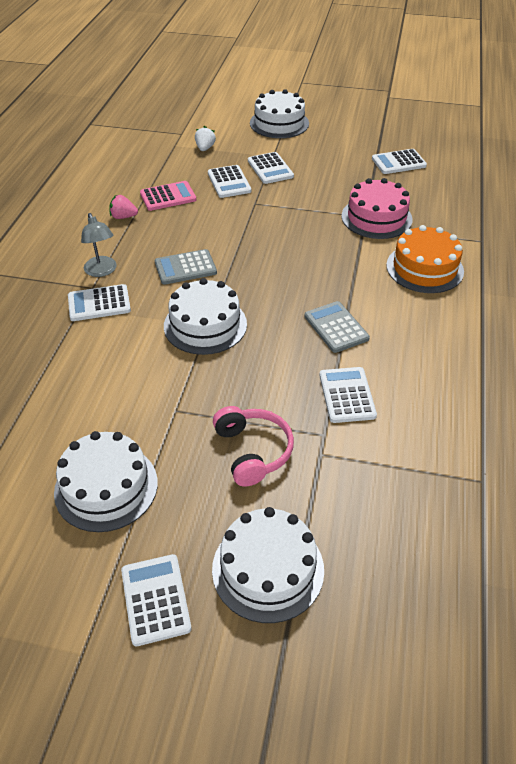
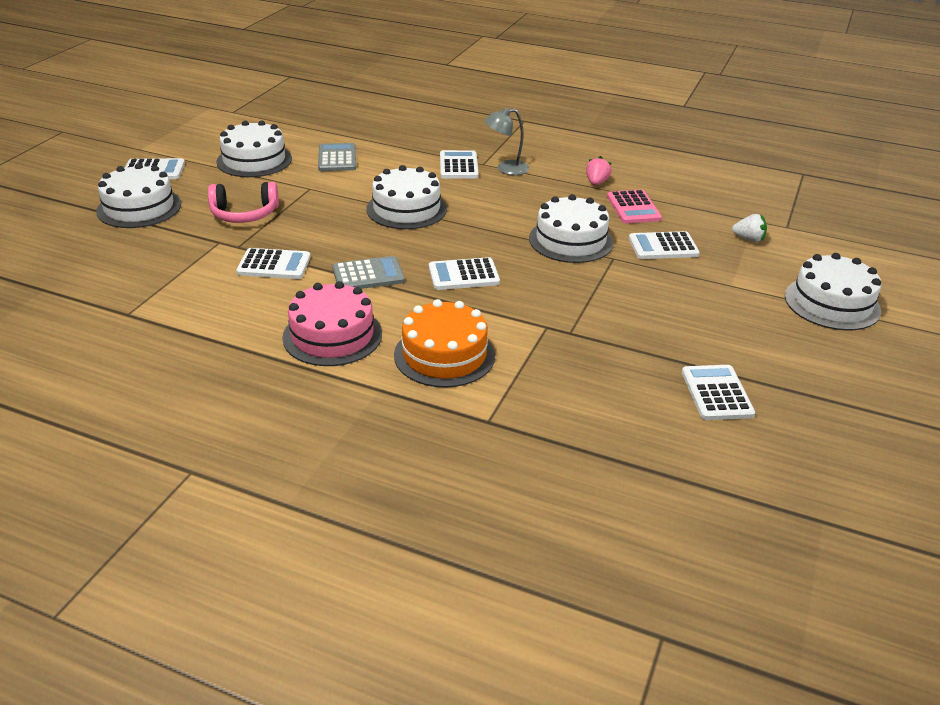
camera: 100 degrees right, 10 degrees down
grey calculator [155,249,217,285] -> grey calculator moved to [318,143,356,171]
white calculator [248,152,294,184] -> white calculator moved to [429,257,500,290]
pink cake [341,178,413,239] -> pink cake moved to [282,281,382,366]
none -> white cake [529,194,614,263]

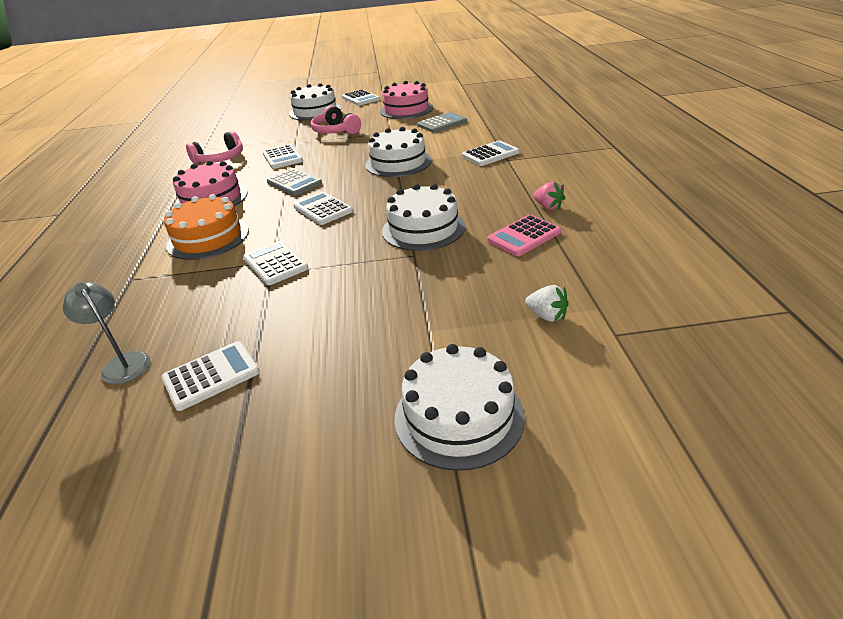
camera: 65 degrees right, 0 degrees up
white cake [216,120,292,177] -> pink cake [380,81,433,119]
grey lamp [485,108,529,175] -> grey lamp moved to [63,282,151,384]
pink strawberry [586,156,612,185] -> pink strawberry turned 60 degrees clockwise [534,182,565,210]
white calculator [629,231,700,259] -> white calculator moved to [243,241,308,285]
white strawberry [732,214,767,242] -> white strawberry turned 45 degrees counterclockwise [525,285,569,322]
none -> pink headphones [186,131,243,164]

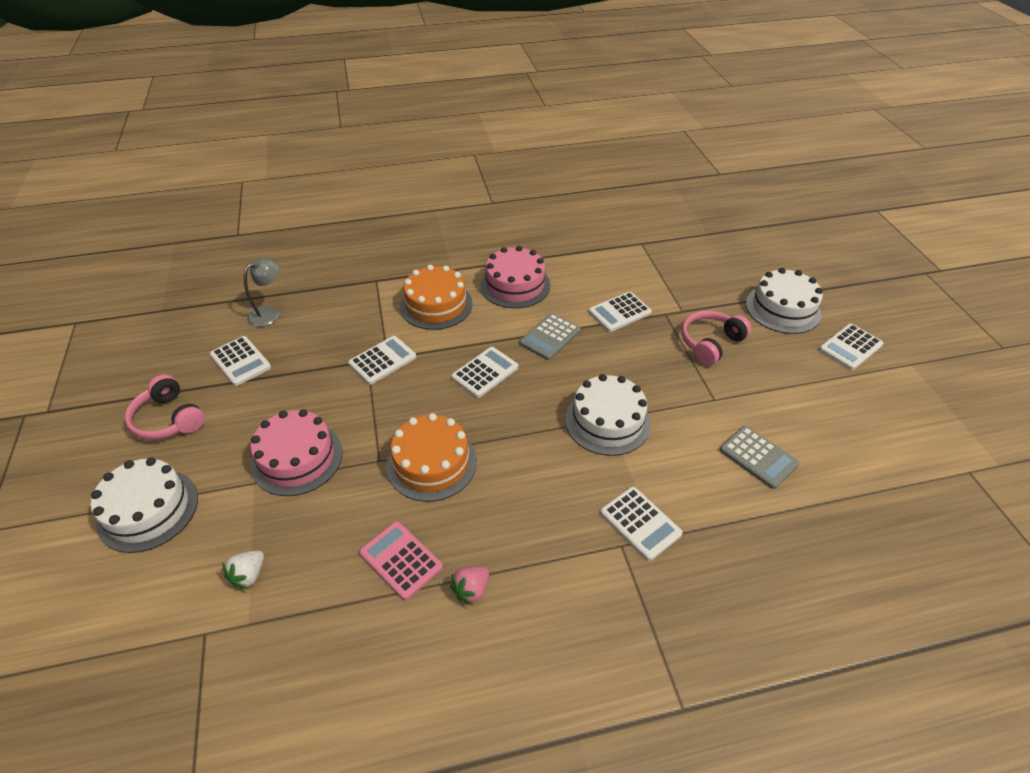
camera: 80 degrees right, 10 degrees up
pink headphones [186,131,243,164] -> pink headphones moved to [125,374,205,440]
pink cake [380,81,433,119] -> pink cake moved to [250,409,343,496]
white cake [382,184,465,251] -> orange cake [386,413,477,502]

